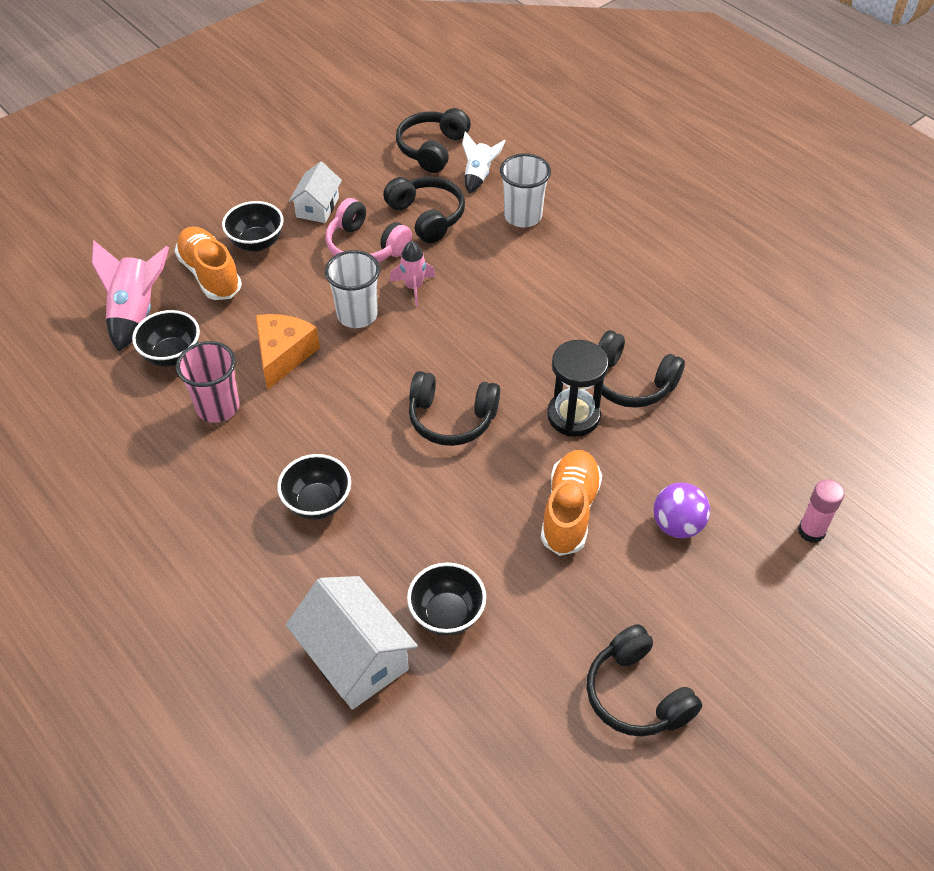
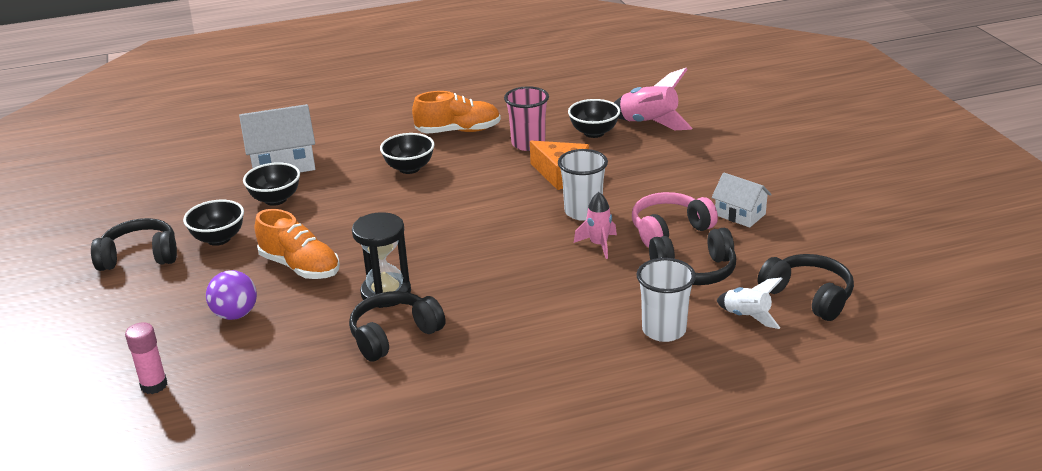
camera: 115 degrees right, 20 degrees down
orange shoe [175,227,242,300] -> orange shoe moved to [412,91,501,134]
black bowl [222,201,284,252] -> black bowl moved to [183,200,244,246]
black headphones [409,371,500,446] -> none

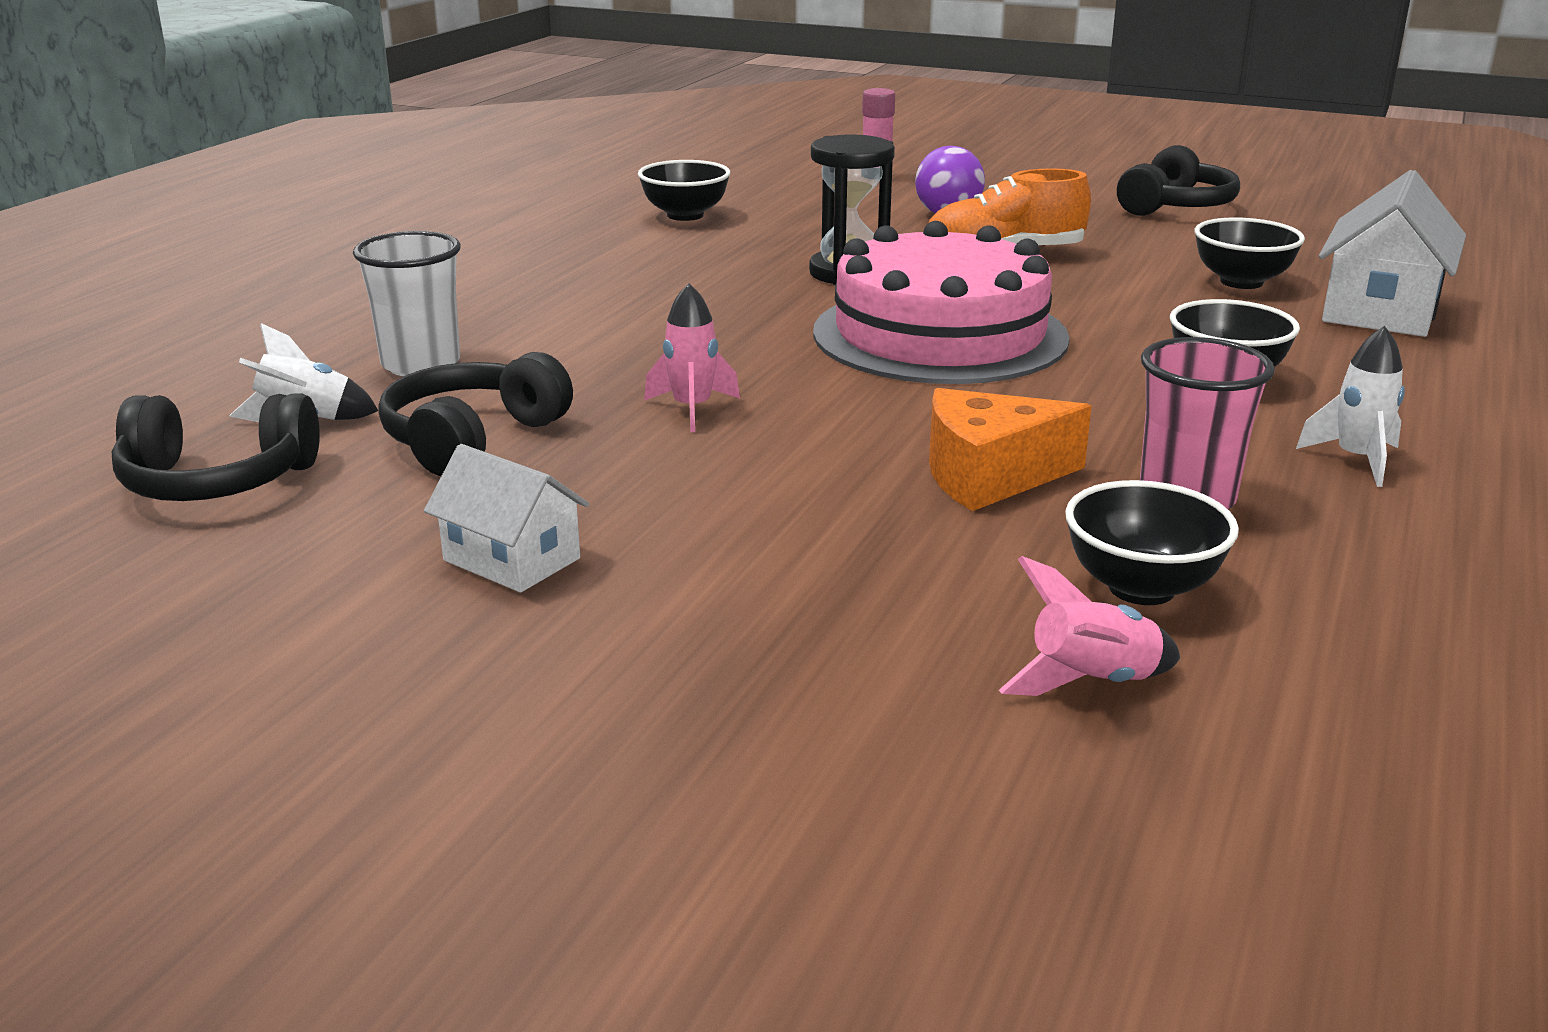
camera: 130 degrees right, 5 degrees down
black bowl [183,200,244,246] -> black bowl moved to [638,160,730,221]
black headphones [349,291,445,362] -> none
orange shoe [412,91,501,134] -> white rocket [1296,326,1405,487]
white cup [558,149,608,221] -> none
pink rocket [614,68,693,130] -> pink rocket [999,556,1180,696], size x0.62
pink headphones [632,192,718,248] -> none
white house [712,172,772,228] -> white house turned 45 degrees clockwise [424,444,589,593]
none -> pink cake [813,221,1070,384]

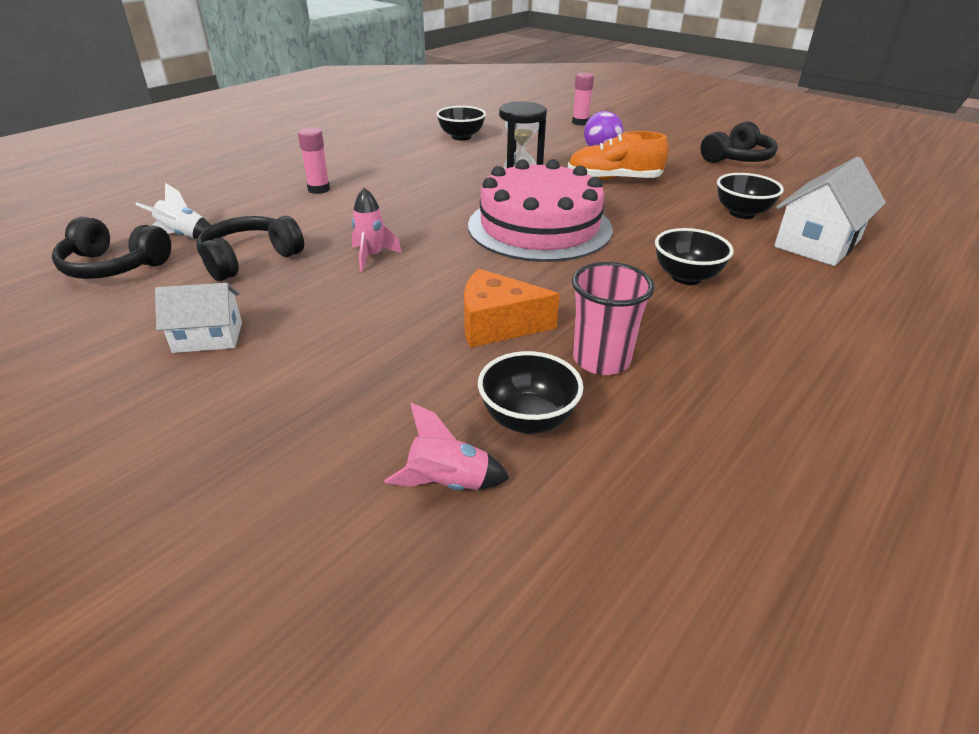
camera: 15 degrees right, 10 degrees up
white cup [353,231,461,376] -> none
white house [424,444,589,593] -> white house turned 60 degrees counterclockwise [155,283,242,353]
white rocket [1296,326,1405,487] -> none
none -> pink glue stick [298,127,330,194]

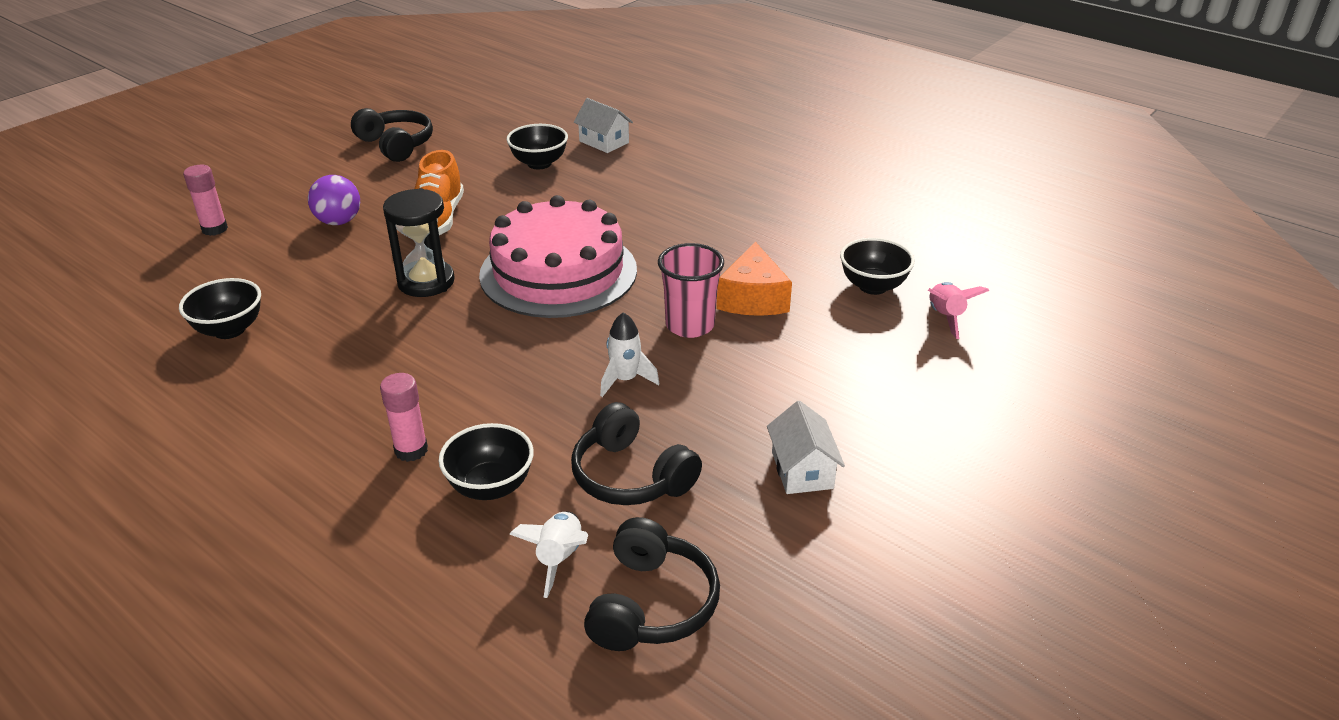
camera: 90 degrees left, 0 degrees up
pink rocket [352,188,402,271] -> white rocket [600,312,659,397]
pink cup [572,262,655,375] -> pink cup moved to [658,243,724,338]
black bowl [655,228,734,285] -> black bowl moved to [439,423,534,500]
white house [774,157,886,266] -> white house [574,98,633,153], size x0.61

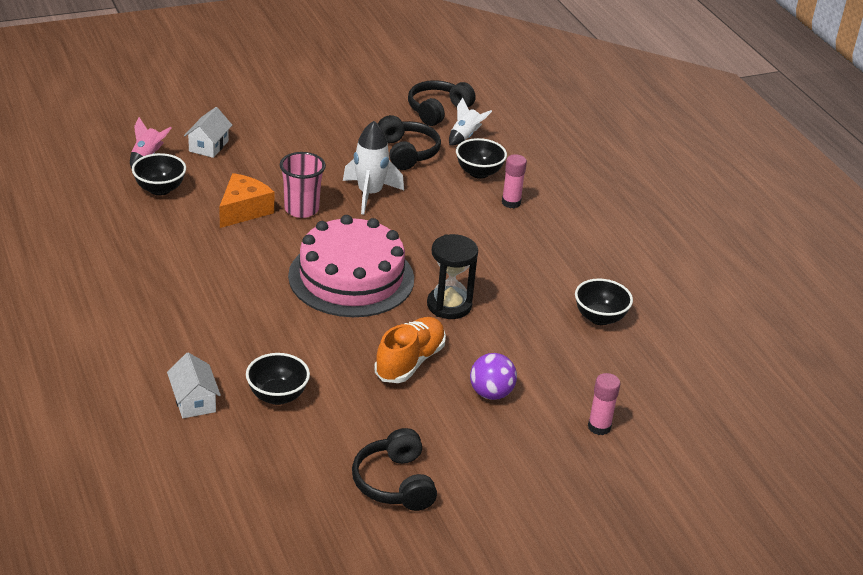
camera: 155 degrees left, 0 degrees up
white rocket [600,312,659,397] -> white rocket [343,121,404,215], size x1.61
white house [767,401,845,494] -> white house moved to [184,107,232,158]

